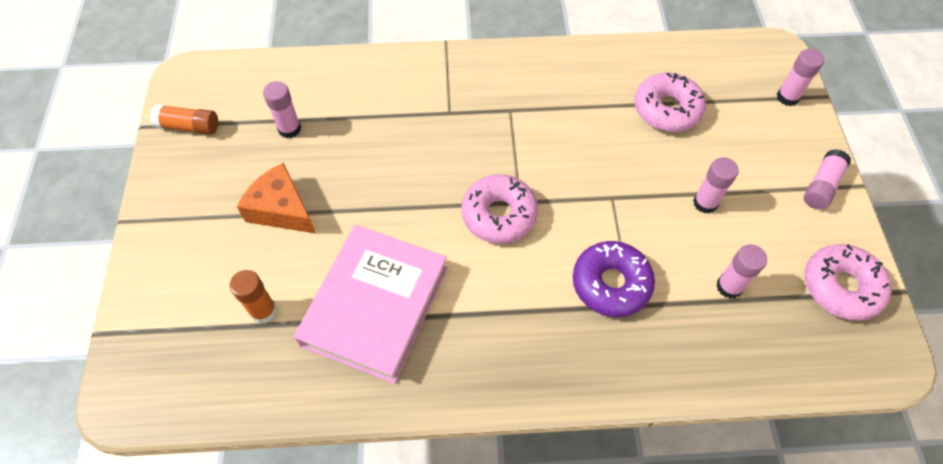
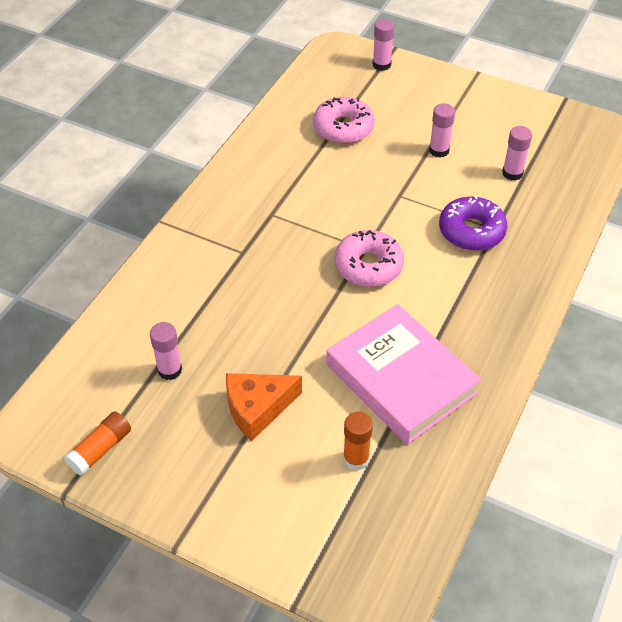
camera: 60 degrees left, 10 degrees down
pink glue stick [804,149,851,210] -> none
pink donut [805,244,892,321] -> none

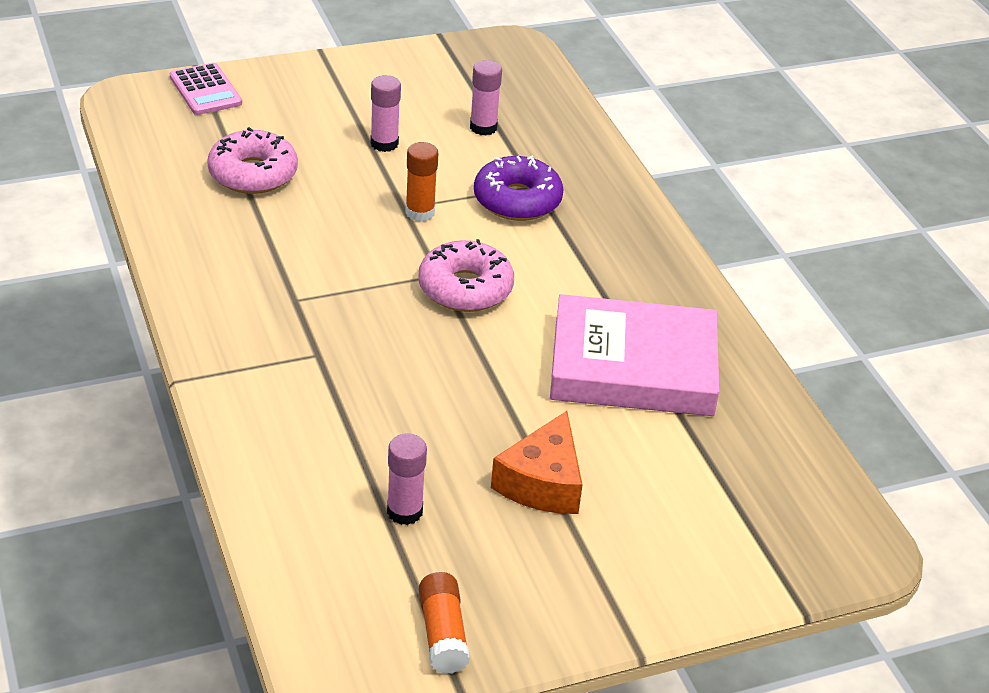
camera: 50 degrees left, 10 degrees down
orange glue stick [343,412,373,471] -> orange glue stick moved to [405,142,439,222]
pink glue stick [372,19,394,71] -> pink calculator [170,63,242,115]

